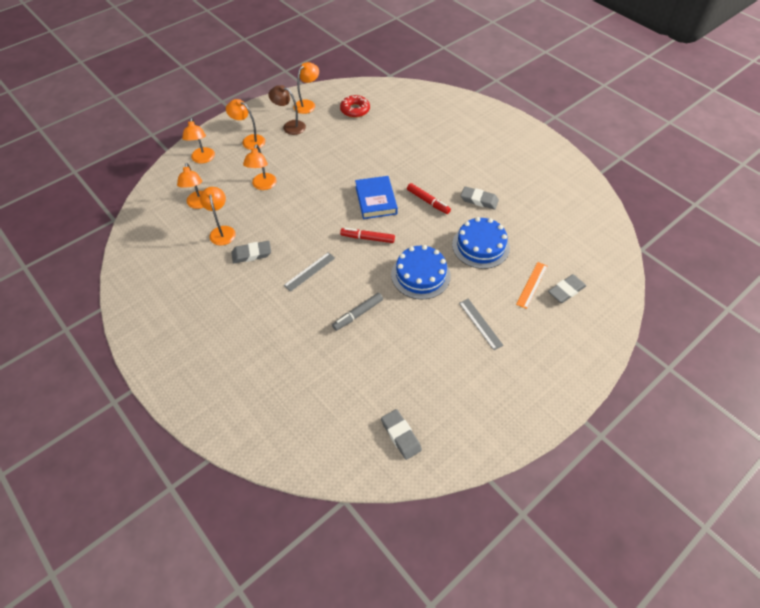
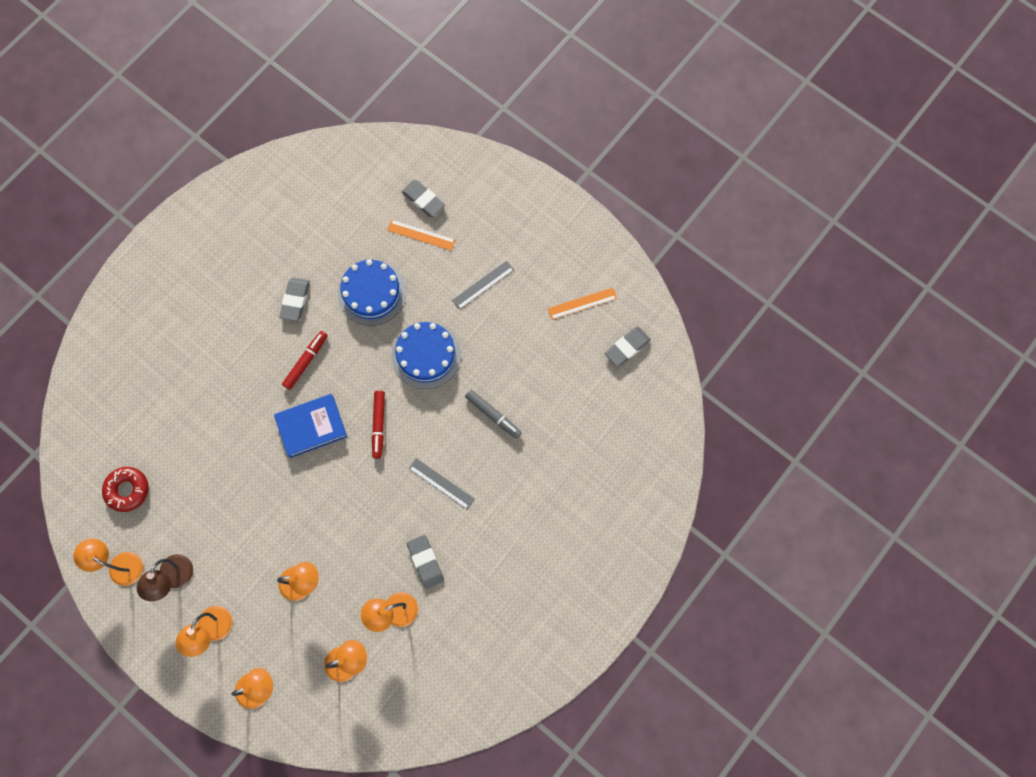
camera: 100 degrees left, 20 degrees up
none -> orange ruler [548,288,617,319]

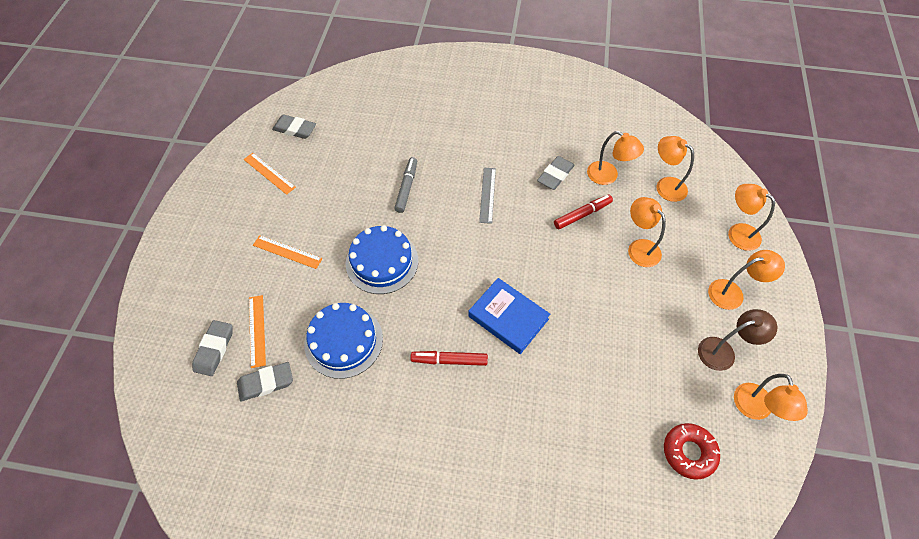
camera: 120 degrees left, 15 degrees down
grey eraser [279,277,310,321] -> grey eraser moved to [237,362,293,402]
red marker [372,391,385,459] -> red marker moved to [554,195,613,229]
grey ruler [452,261,514,310] -> orange ruler [253,235,323,269]

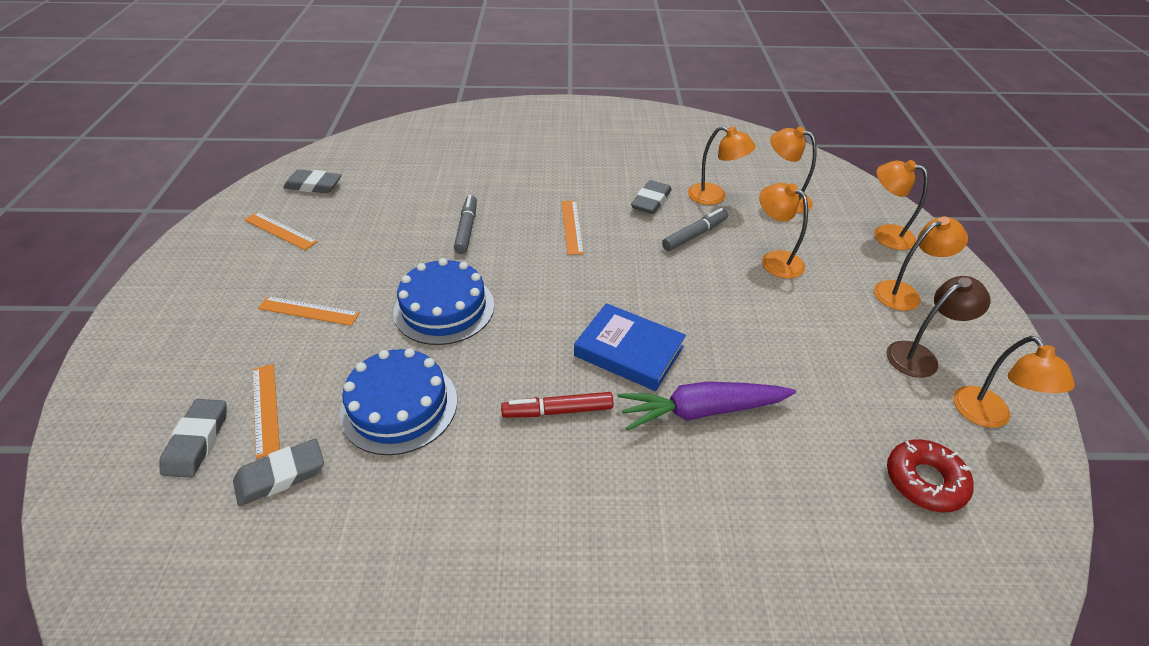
camera: 10 degrees left, 15 degrees down
grey ruler [479,168,496,224] -> orange ruler [562,201,584,255]
red marker [554,195,613,229] -> grey marker [662,208,728,251]
none -> purple carrot [618,381,796,430]

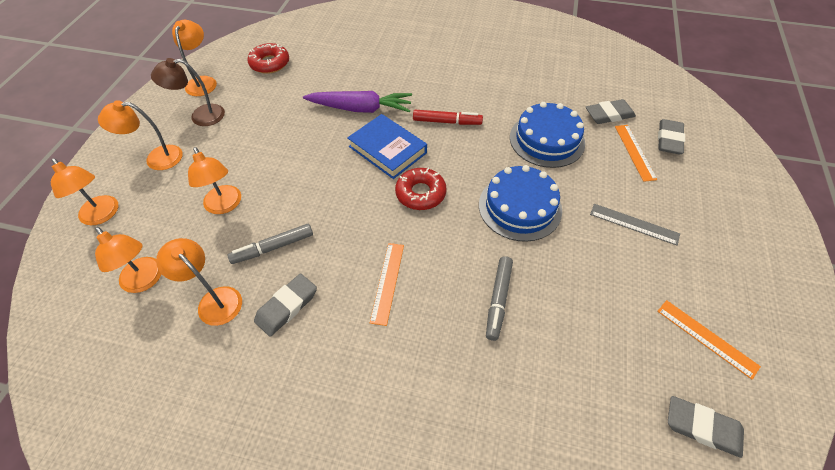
camera: 165 degrees left, 10 degrees up
orange ruler [258,296,360,326] -> grey ruler [590,204,680,246]
none -> red donut [395,167,447,210]

